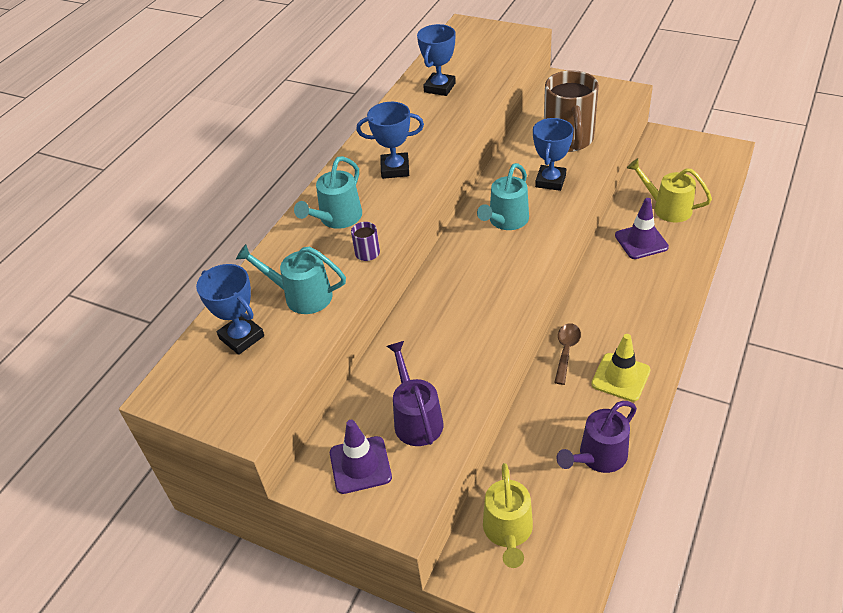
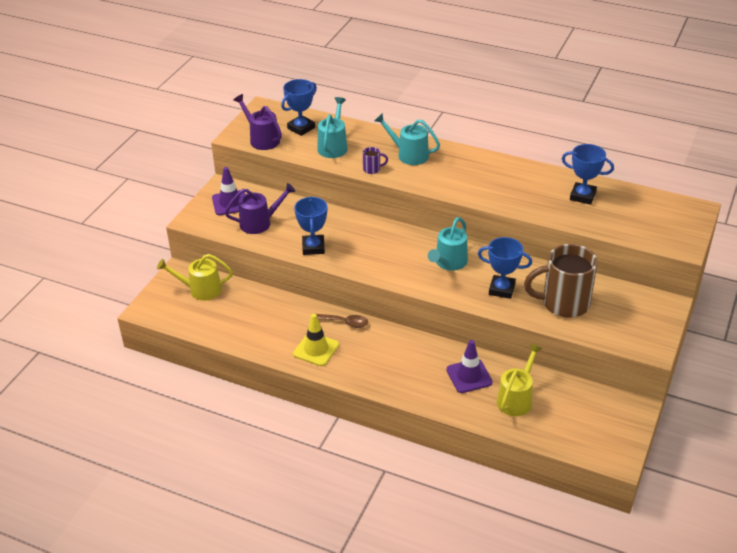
camera: 85 degrees right, 5 degrees down
blue trophy [357,102,424,179] -> blue trophy moved to [294,197,327,255]
turquoise watering can [477,163,529,230] -> turquoise watering can turned 90 degrees counterclockwise [428,217,468,271]
purple watering can [557,401,637,473] -> purple watering can moved to [234,94,282,150]

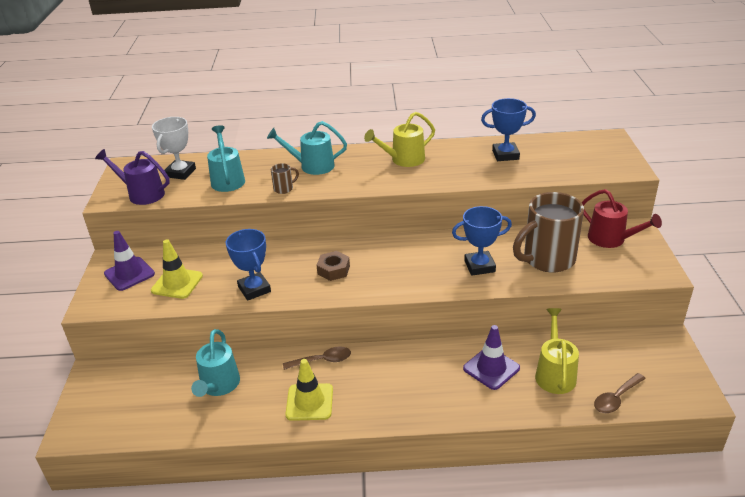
camera: 25 degrees left, 5 degrees down
yellow watering can [157,254,233,301] -> yellow watering can moved to [364,112,435,167]
purple watering can [225,183,296,234] -> yellow traffic cone [151,239,203,299]
blue trophy [281,79,317,136] -> white trophy [152,117,196,180]
purple mug [363,147,388,174] -> brown mug [271,163,299,194]
turquoise watering can [428,217,468,271] -> turquoise watering can moved to [191,329,240,397]
none -> brown nut [316,251,350,281]
none -> red watering can [582,189,662,248]
none -> brown spoon [594,373,646,413]

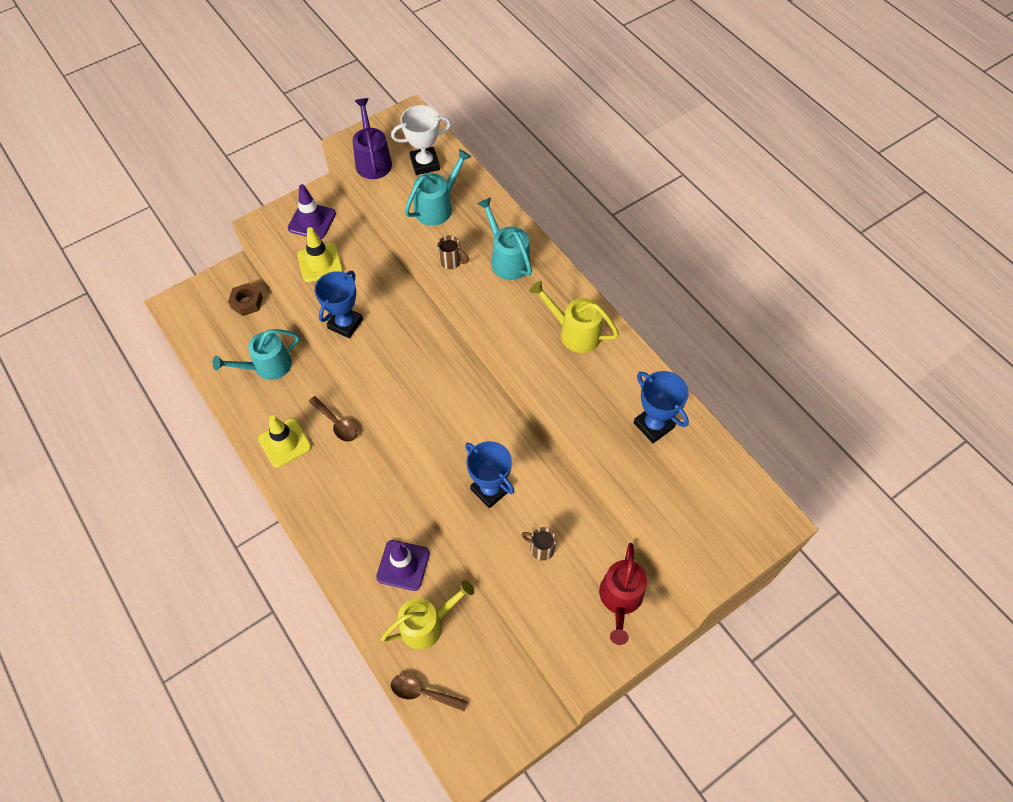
camera: 55 degrees right, 25 degrees up
brown nut [316,251,350,281] -> brown nut moved to [228,283,263,316]
brown mug [513,192,584,273] -> brown mug [521,527,556,561], size x0.41

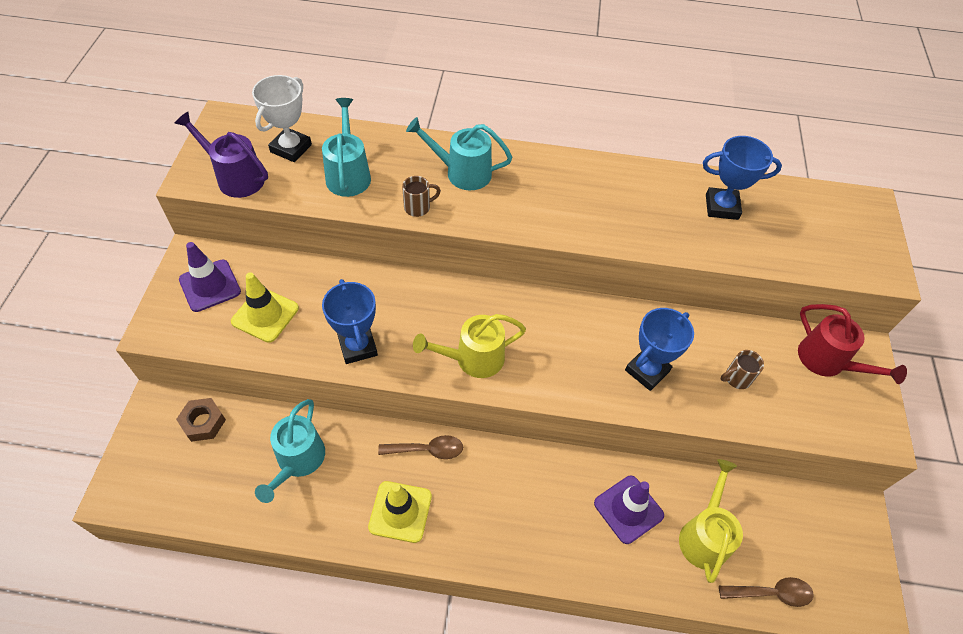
camera: 50 degrees left, 5 degrees down
brown spoon [391,674,468,711] -> brown spoon turned 150 degrees counterclockwise [719,577,813,607]
blue trophy [465,441,515,508] -> blue trophy turned 45 degrees counterclockwise [625,308,694,391]
yellow watering can [529,280,619,353] -> yellow watering can moved to [413,314,526,378]

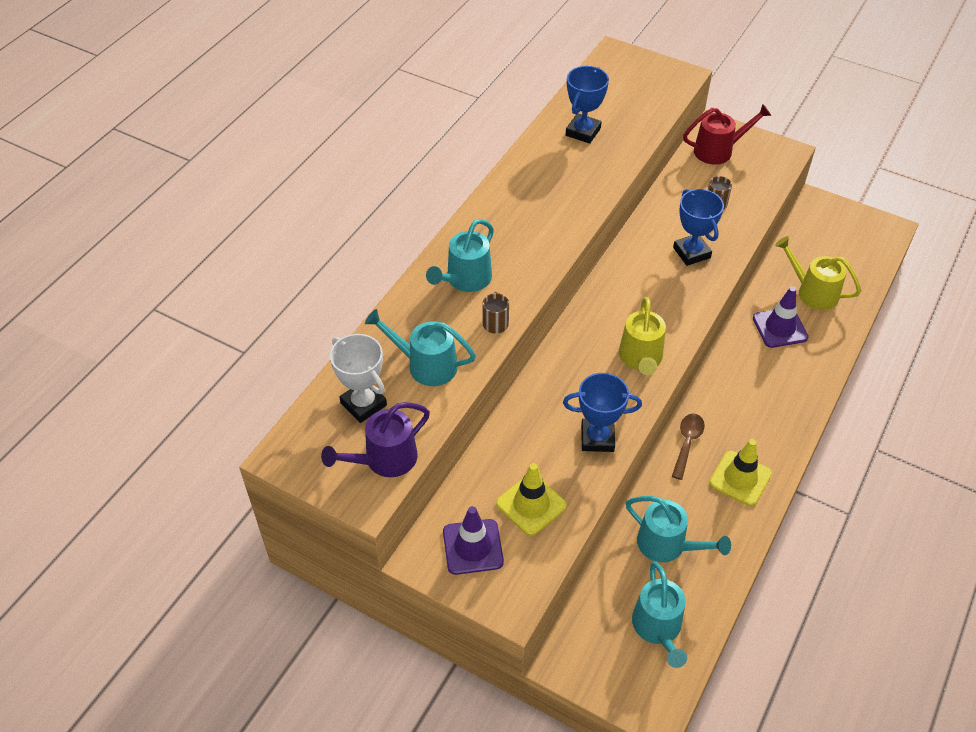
camera: 65 degrees left, 5 degrees down
brown nut [176,398,226,442] -> none
brown spoon [719,577,813,607] -> none
none -> turquoise watering can [632,562,687,668]

